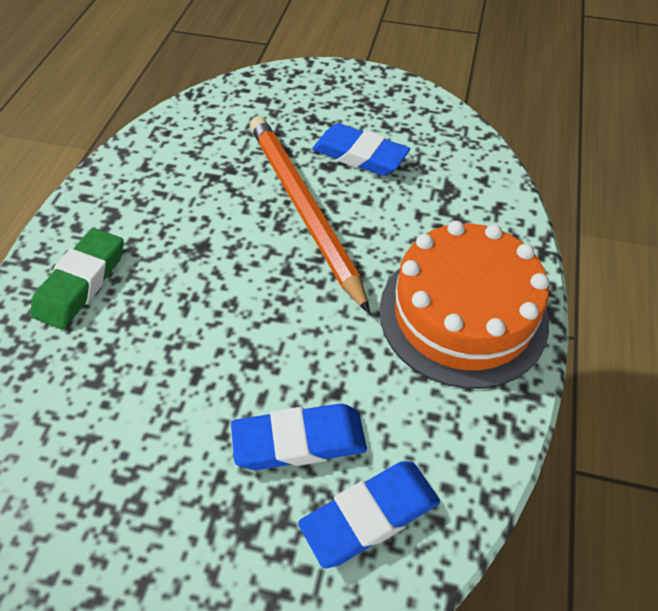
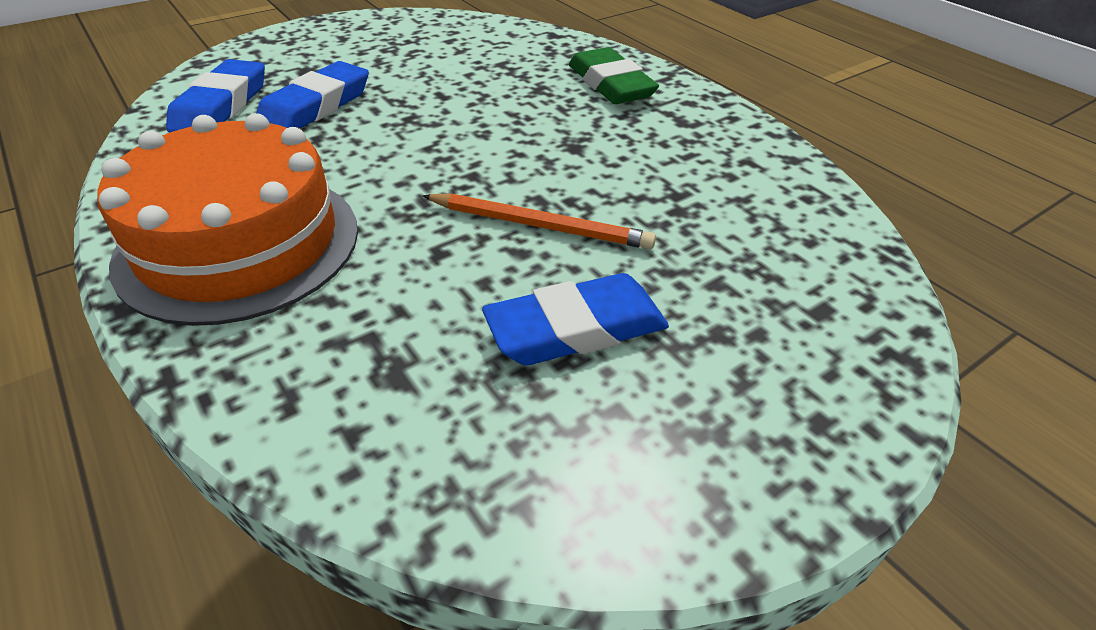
camera: 130 degrees right, 10 degrees down
orange pencil [250,116,370,314] -> orange pencil [422,193,656,249], size x0.57

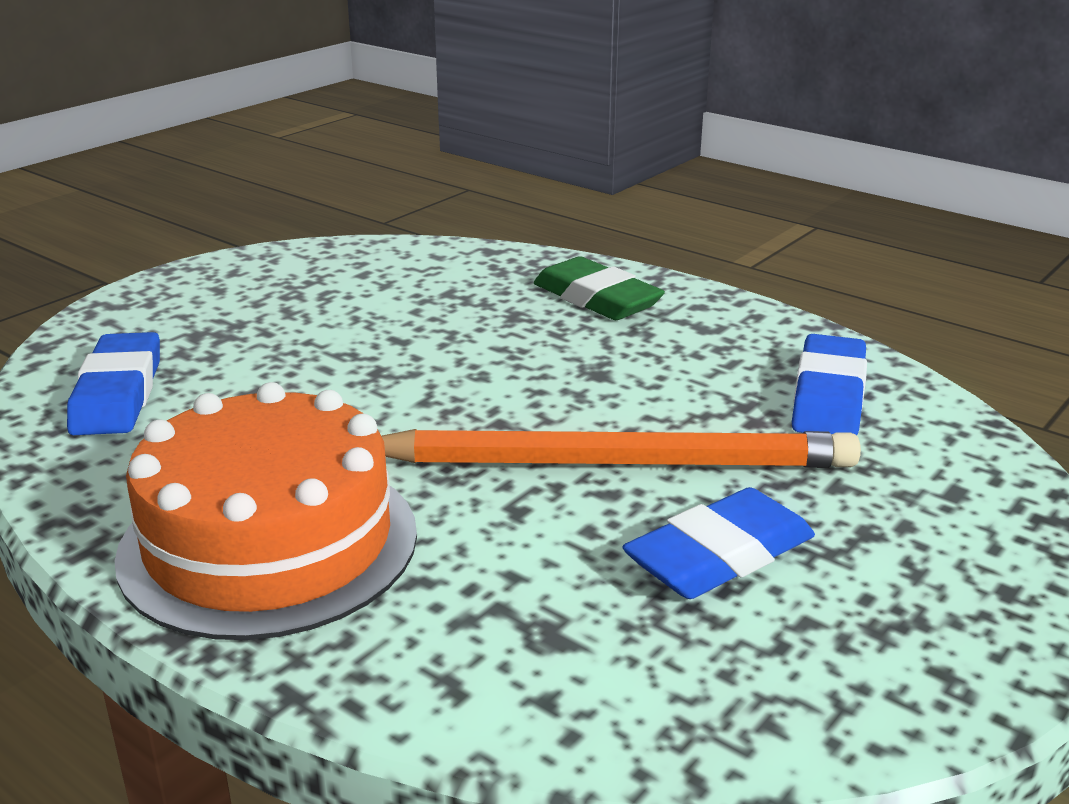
camera: 15 degrees left, 15 degrees down
blue eraser [257,61,369,129] -> blue eraser moved to [792,334,867,435]
orange pencil [422,193,656,249] -> orange pencil [381,429,861,468], size x1.74

